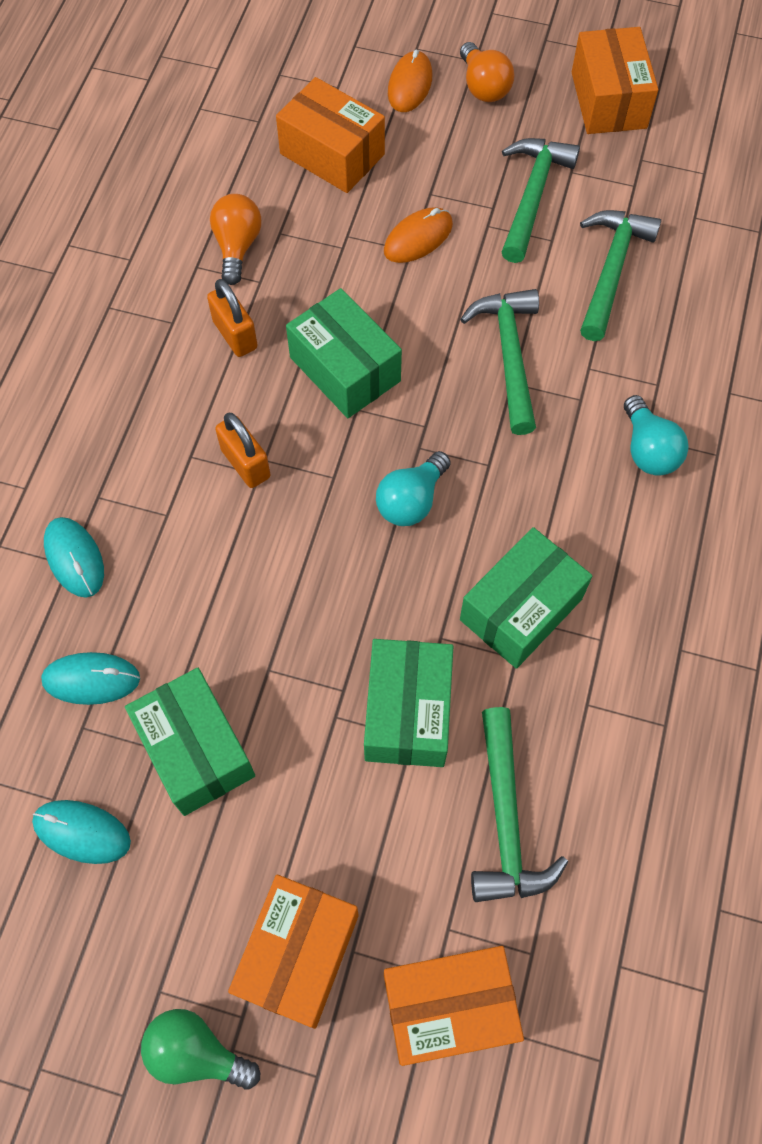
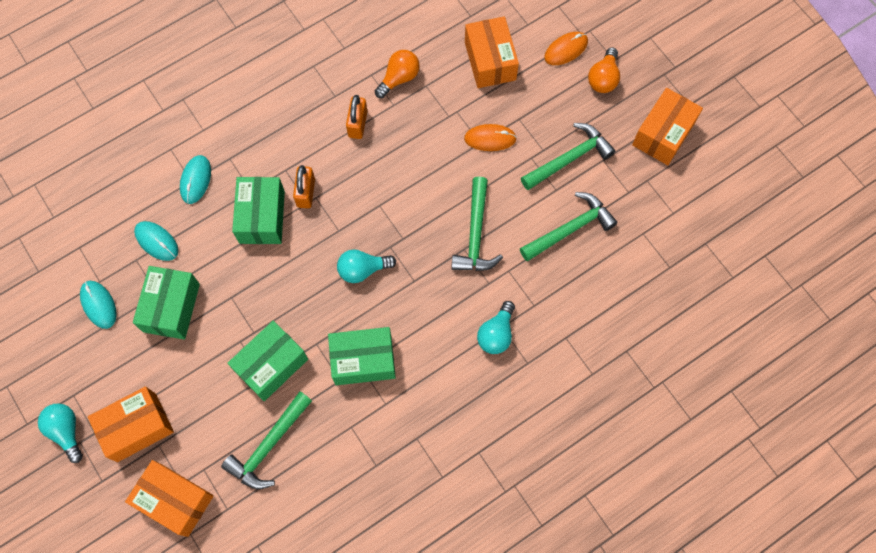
camera: 40 degrees right, 5 degrees up
green light bulb [141,1009,260,1090] -> turquoise light bulb [38,403,83,463]
green box [286,288,402,418] -> green box moved to [232,177,285,244]
green hammer [460,289,539,435] -> green hammer turned 150 degrees clockwise [451,177,503,271]

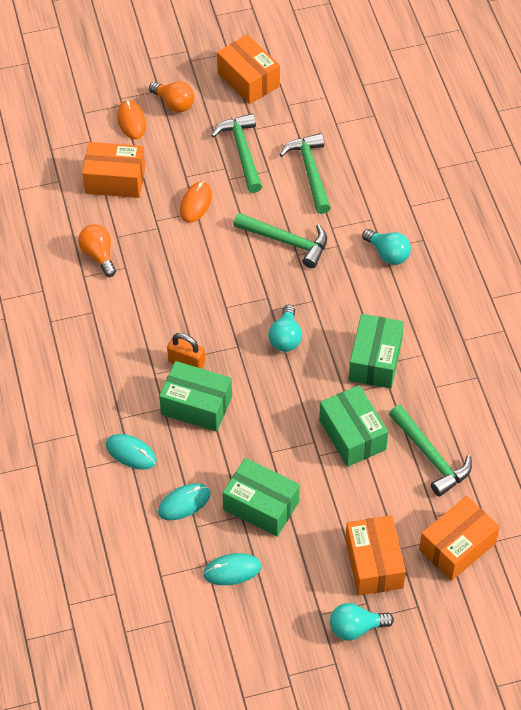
camera: 70 degrees left, 15 degrees down
orange padlock [346,95,367,139] -> none

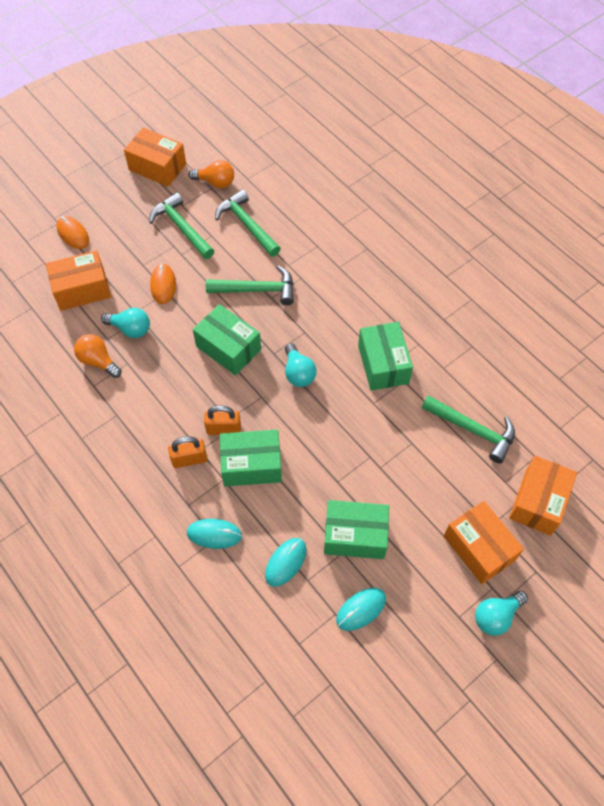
camera: 25 degrees left, 5 degrees up
orange light bulb [149,82,194,112] -> orange light bulb moved to [188,160,234,188]
green box [319,385,388,467] -> green box moved to [193,304,261,375]
turquoise light bulb [362,229,411,265] -> turquoise light bulb moved to [101,308,150,338]
none -> orange padlock [168,436,207,468]

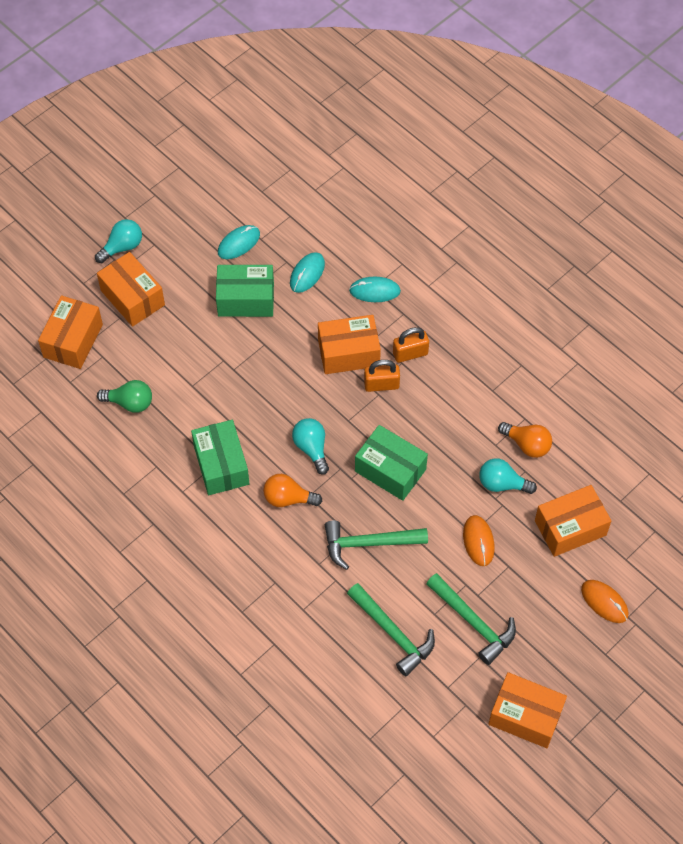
camera: 175 degrees right, 0 degrees up
orange light bulb [188,160,234,188] -> orange light bulb moved to [263,474,322,507]
green box [220,430,282,487] -> orange box [318,315,381,374]
green hammer [422,395,515,463] -> green light bulb [97,380,152,413]

